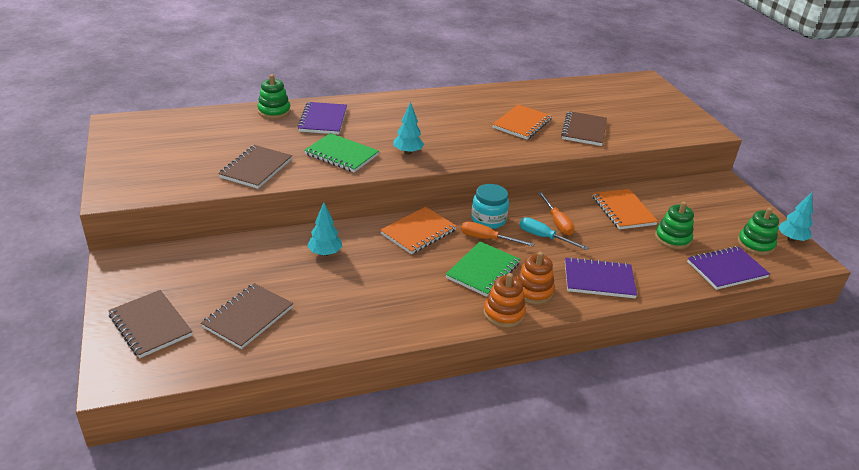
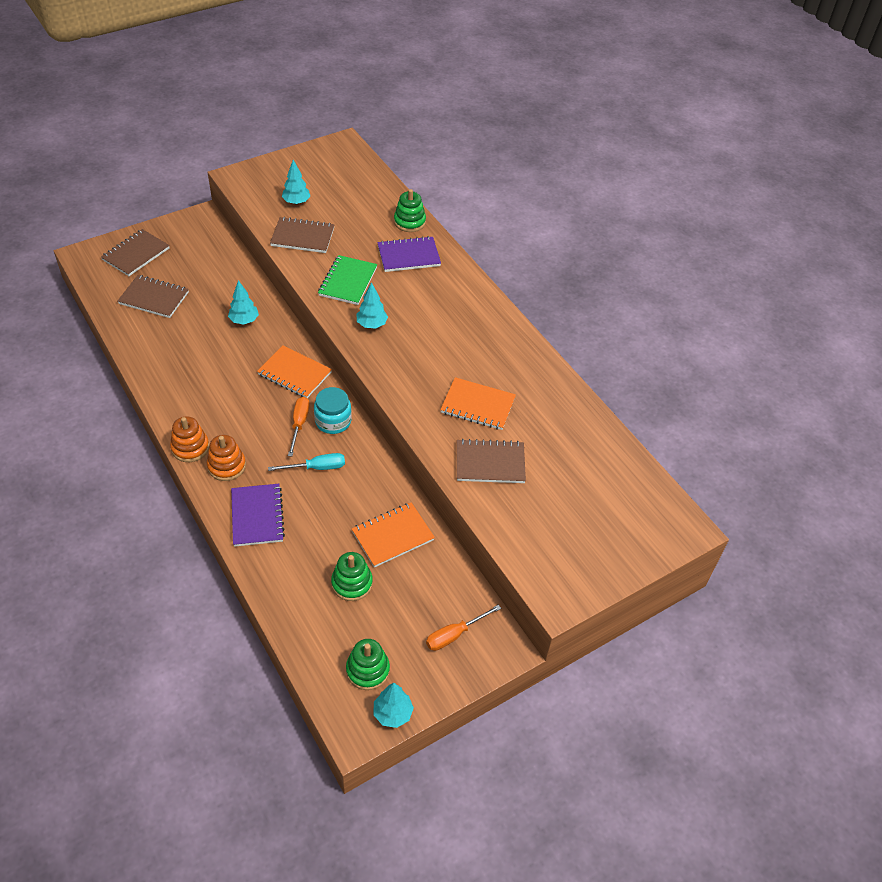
camera: 75 degrees right, 15 degrees up
green notebook [445,242,520,297] -> none
turquoise screwdriver [519,217,589,250] -> turquoise screwdriver turned 60 degrees clockwise [268,453,345,471]
orange screwdriver [538,192,575,235] -> orange screwdriver moved to [426,604,501,651]
purple notebook [687,246,770,290] -> none
none -> turquoise tree [282,160,310,205]

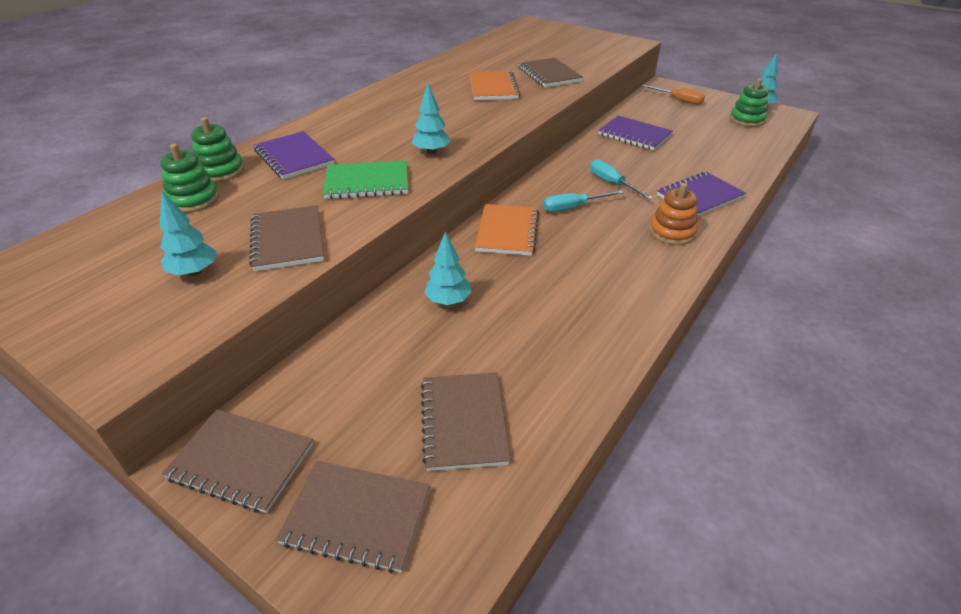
camera: 110 degrees left, 10 degrees down
orange stacking toy [170,416,209,462] -> none
orange screwdriver [288,397,310,456] -> turquoise screwdriver [543,190,624,212]
turquoise jar [314,387,352,434] -> none
green stacking toy [331,552,373,601] -> green stacking toy moved to [160,144,219,213]
orange notebook [352,502,435,568] -> purple notebook [598,116,673,151]
none -> brown notebook [162,409,313,513]

